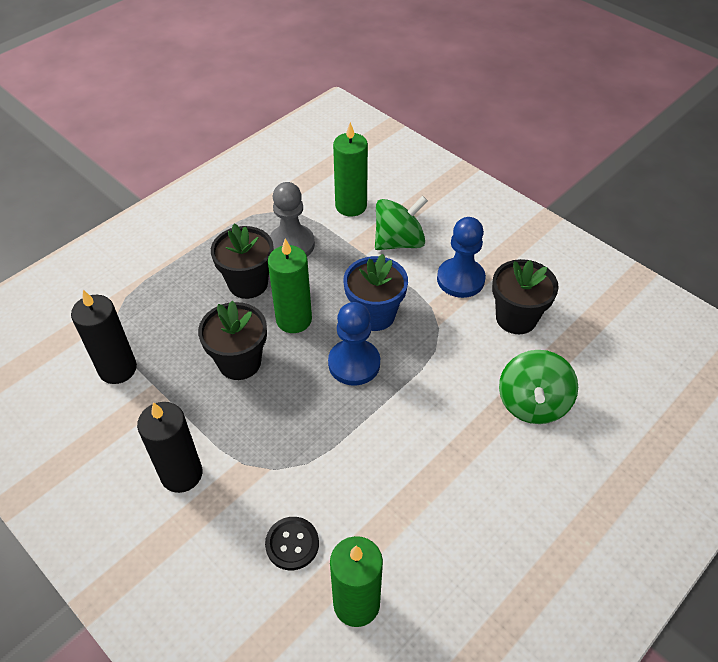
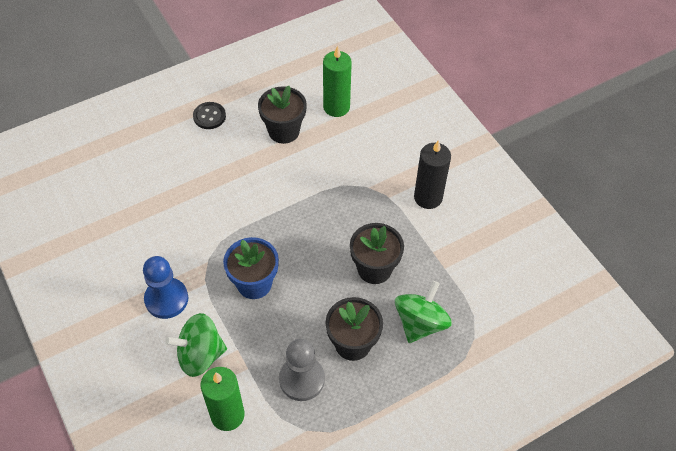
camera: 165 degrees left, 5 degrees up
black candle [71,290,137,384] -> none
black button [265,517,319,570] -> black button moved to [193,102,226,129]
green candle [268,238,312,333] -> none
blue pawn [328,302,380,386] -> none
black flower pot [492,259,559,334] -> black flower pot moved to [258,86,307,144]
green spinning top [499,350,578,424] -> green spinning top moved to [395,281,452,343]

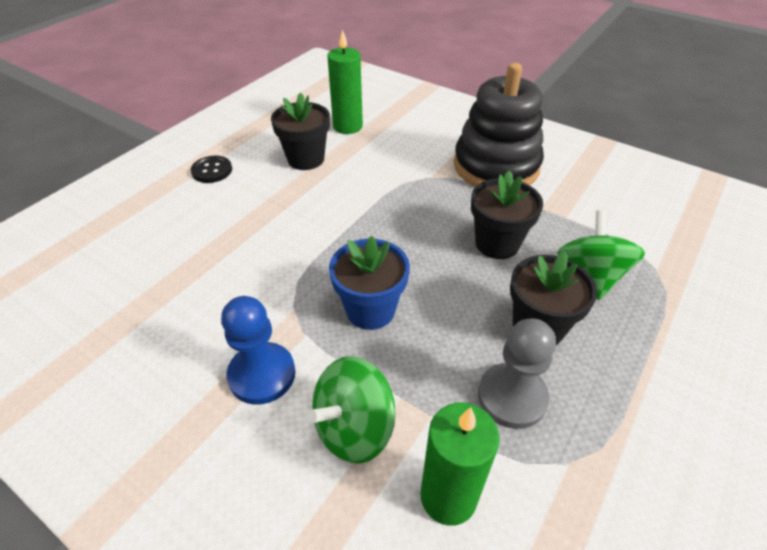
camera: 25 degrees left, 10 degrees down
black candle [414,140,451,209] -> black stacking toy [454,63,544,187]

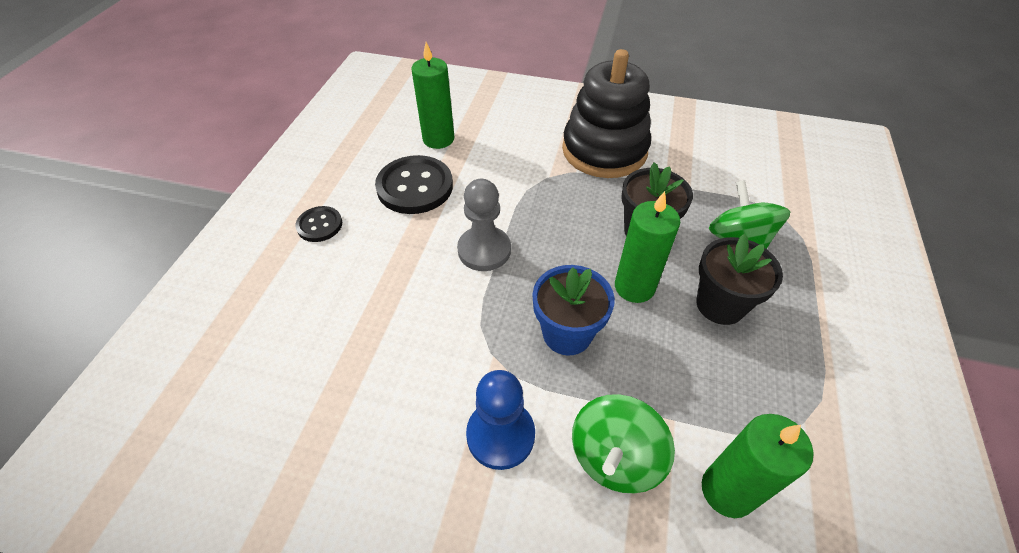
camera: 20 degrees left, 5 degrees up
black flower pot [271,93,330,170] -> black button [375,155,453,214]
grey pawn [478,318,556,429] -> grey pawn moved to [457,179,511,271]
none -> green candle [615,191,680,303]

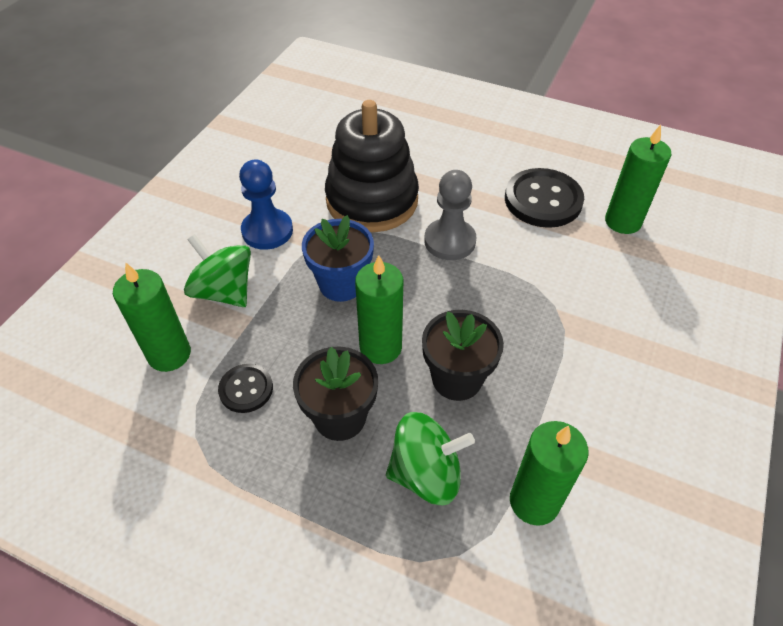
camera: 100 degrees right, 0 degrees up
black button [295,206,342,242] -> black button moved to [218,364,273,413]
black stacking toy [562,49,651,178] -> black stacking toy moved to [325,100,419,232]
none -> green candle [510,421,588,526]

